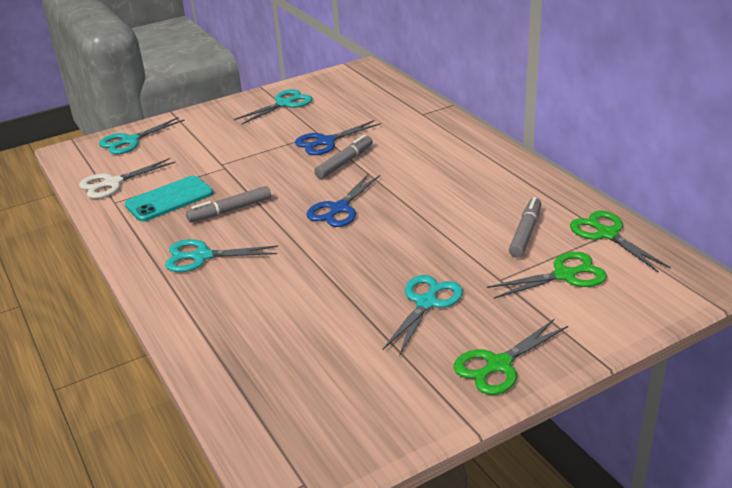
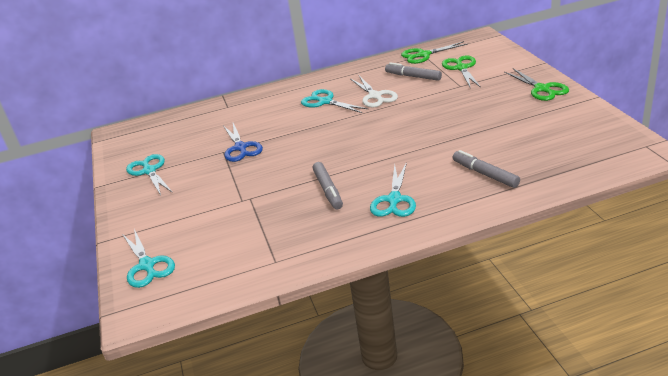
camera: 75 degrees left, 0 degrees up
white scissors [79,158,176,199] -> white scissors moved to [350,76,398,107]
turquoise phone [125,176,213,222] -> none
blue scissors [306,173,380,227] -> none
grey marker [314,135,373,179] -> grey marker moved to [453,150,520,188]
turquoise scissors [382,275,463,356] -> turquoise scissors moved to [301,89,368,113]

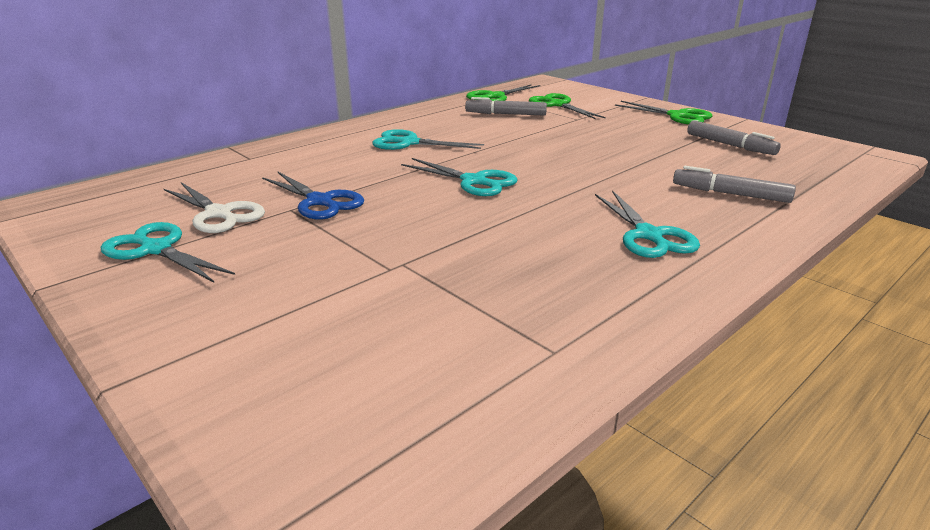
camera: 30 degrees left, 5 degrees down
turquoise scissors [122,229,175,288] -> turquoise scissors moved to [401,158,518,196]
grey marker [313,162,343,209] -> grey marker moved to [687,120,781,155]
white scissors [350,76,398,107] -> white scissors moved to [164,182,265,233]

